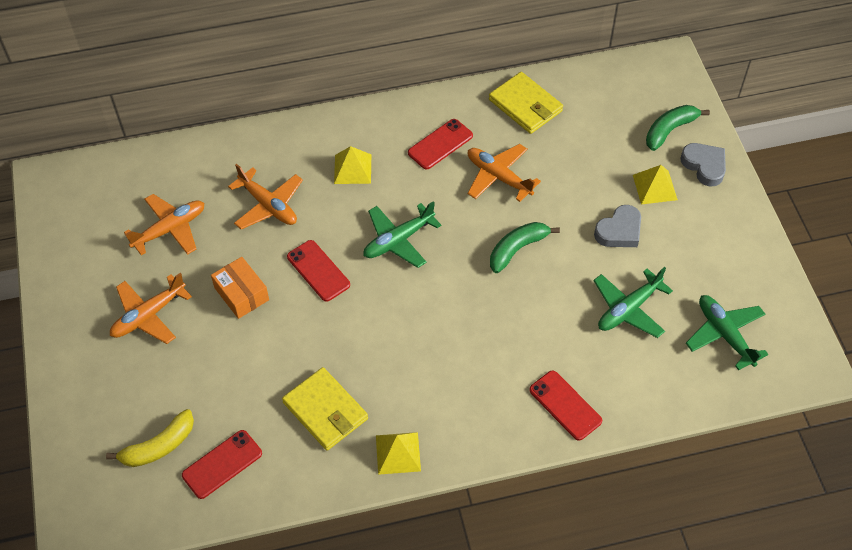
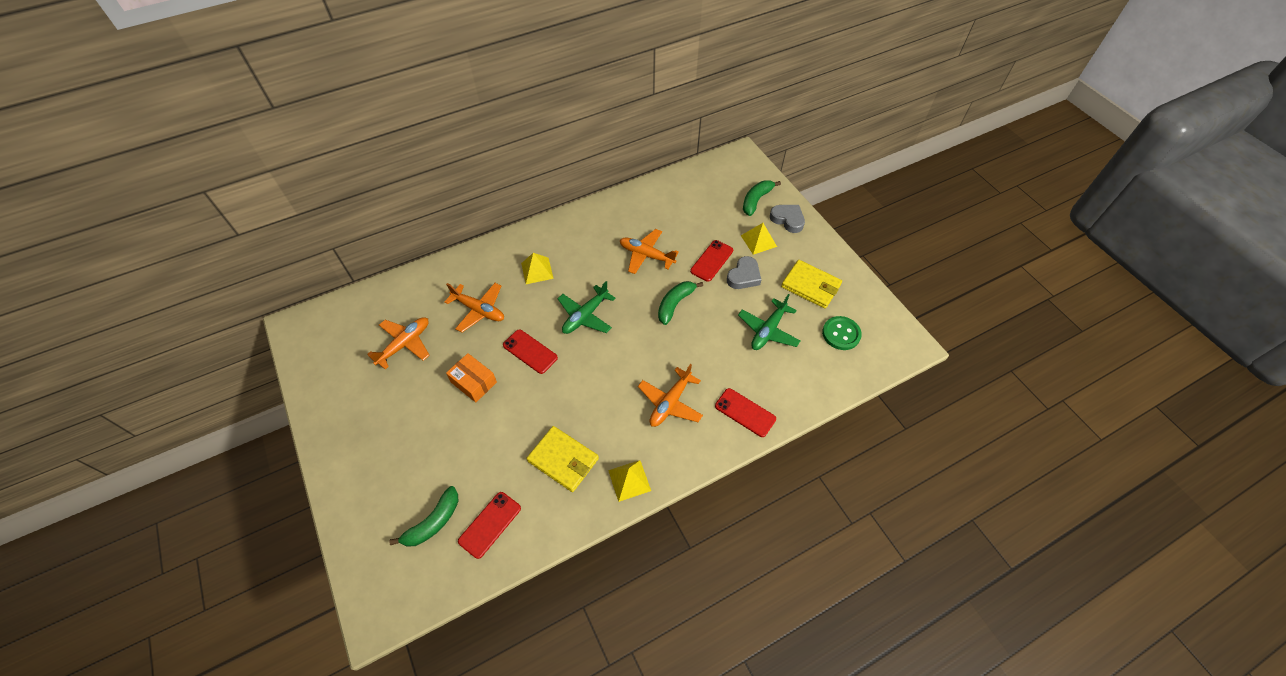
camera: 15 degrees left, 0 degrees up
yellow banana [106,409,194,467] -> green banana [389,486,458,547]
orange plane [110,273,192,344] -> orange plane moved to [638,364,703,427]
red phone [408,119,473,170] -> red phone moved to [690,240,733,282]
yellow wallet [489,72,563,134] -> yellow wallet moved to [781,260,842,309]
green plane [686,295,768,370] -> green button [822,316,862,350]

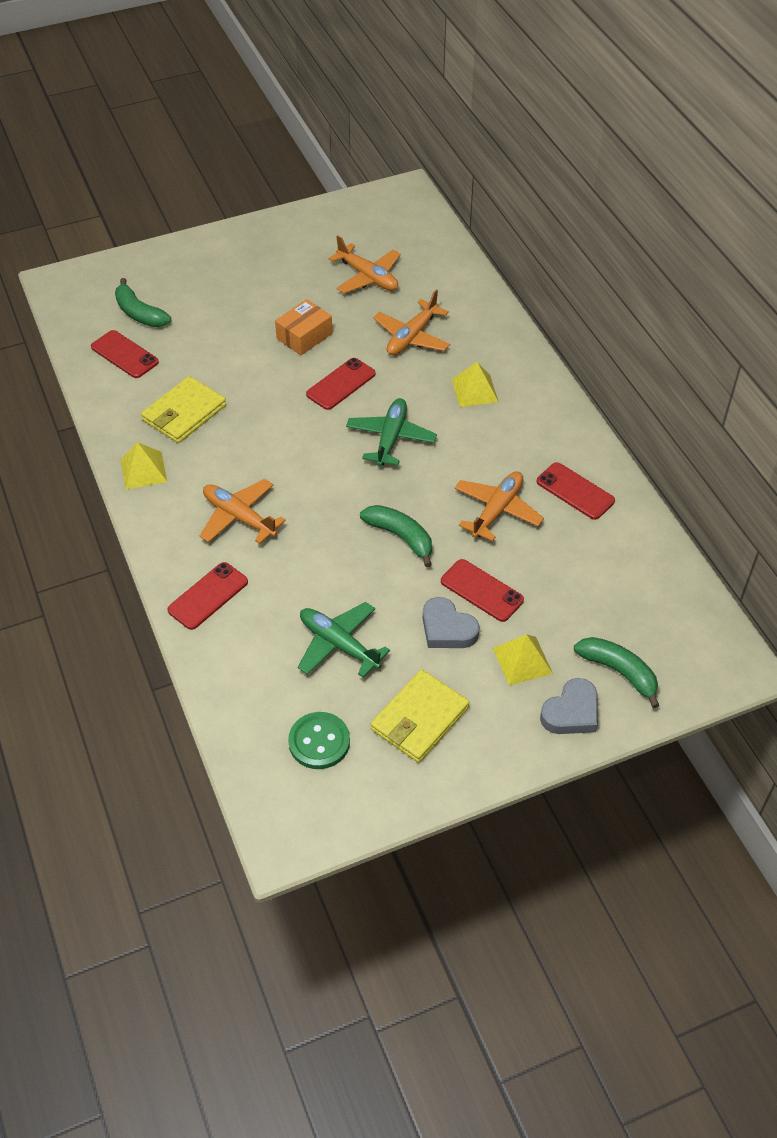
camera: 95 degrees right, 5 degrees down
green plane [557,281,615,334] -> green plane turned 60 degrees clockwise [346,398,437,467]
none -> red phone [537,462,615,520]

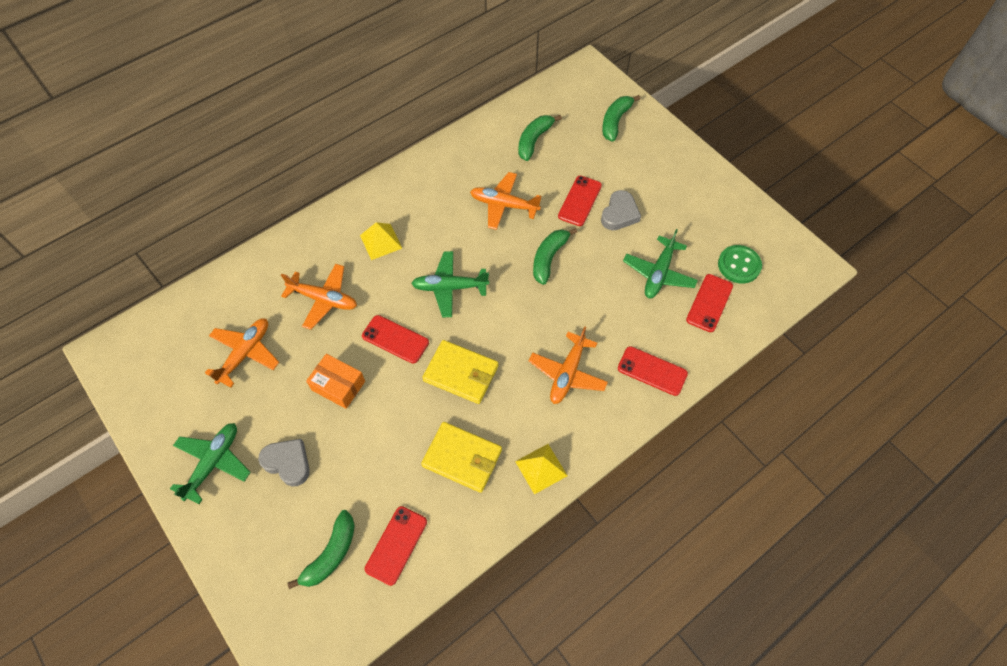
camera: 105 degrees left, 10 degrees up
yellow wallet [371,670,469,763] -> yellow wallet moved to [422,340,498,404]
yellow pyramid [493,634,553,685] -> none
red phone [537,462,615,520] -> red phone moved to [686,274,733,332]
grey heart [540,678,598,734] -> grey heart moved to [258,439,310,487]
none -> green plane [170,423,251,504]
none -> green banana [518,115,562,161]

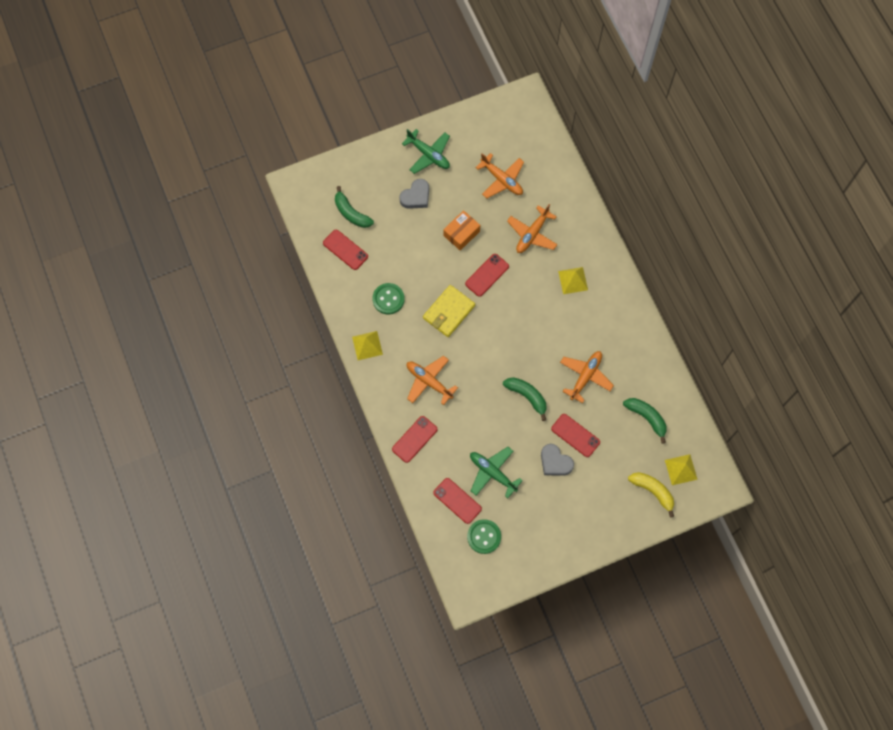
camera: 105 degrees right, 10 degrees up
green plane [411,251,489,317] -> none
yellow wallet [421,422,502,493] -> green button [372,283,405,314]
green banana [602,95,640,142] -> yellow banana [628,472,674,518]
none -> yellow pyramid [665,454,698,485]

